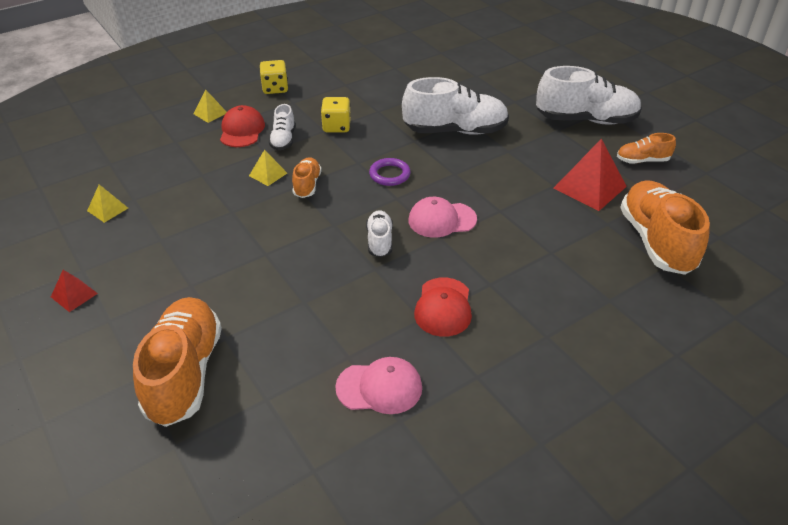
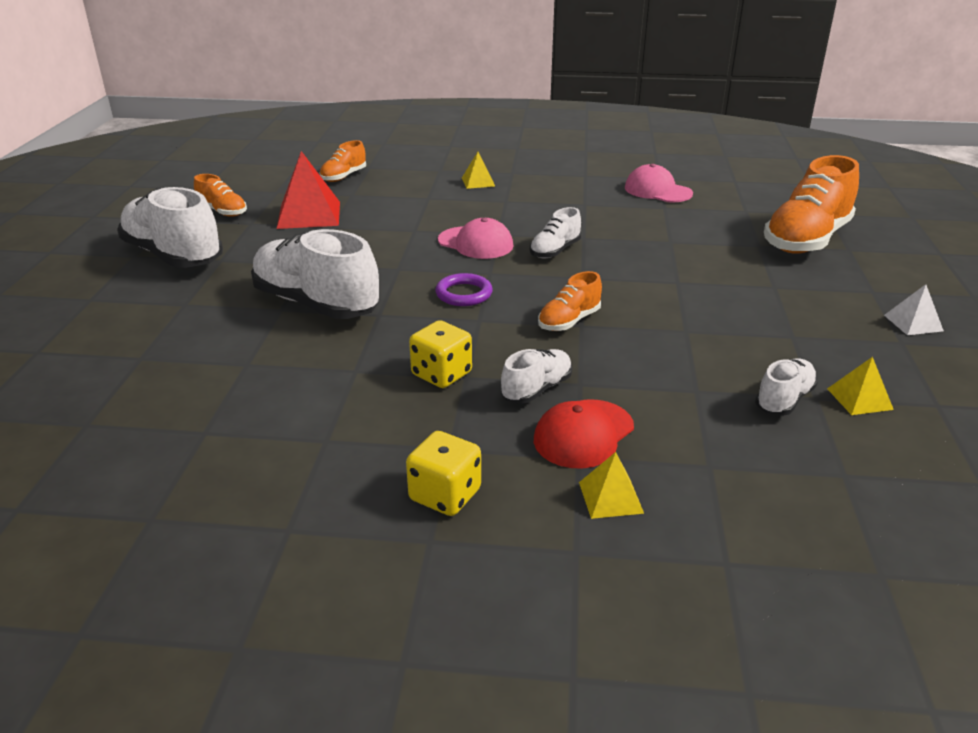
camera: 140 degrees left, 10 degrees down
red pyramid [51,270,98,312] -> white pyramid [884,284,944,335]
yellow pyramid [249,150,287,186] -> yellow pyramid moved to [462,152,495,189]
red cap [414,277,472,337] -> none
orange shoe [620,180,710,275] -> orange shoe [319,140,366,182], size x0.50
none -> white shoe [755,358,818,416]

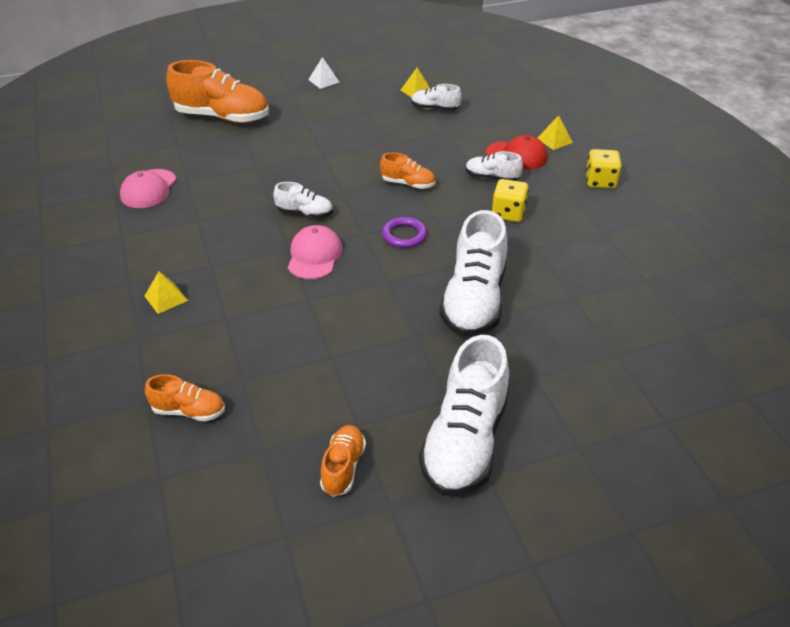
camera: 115 degrees left, 10 degrees up
red pyramid [277,151,340,229] -> none

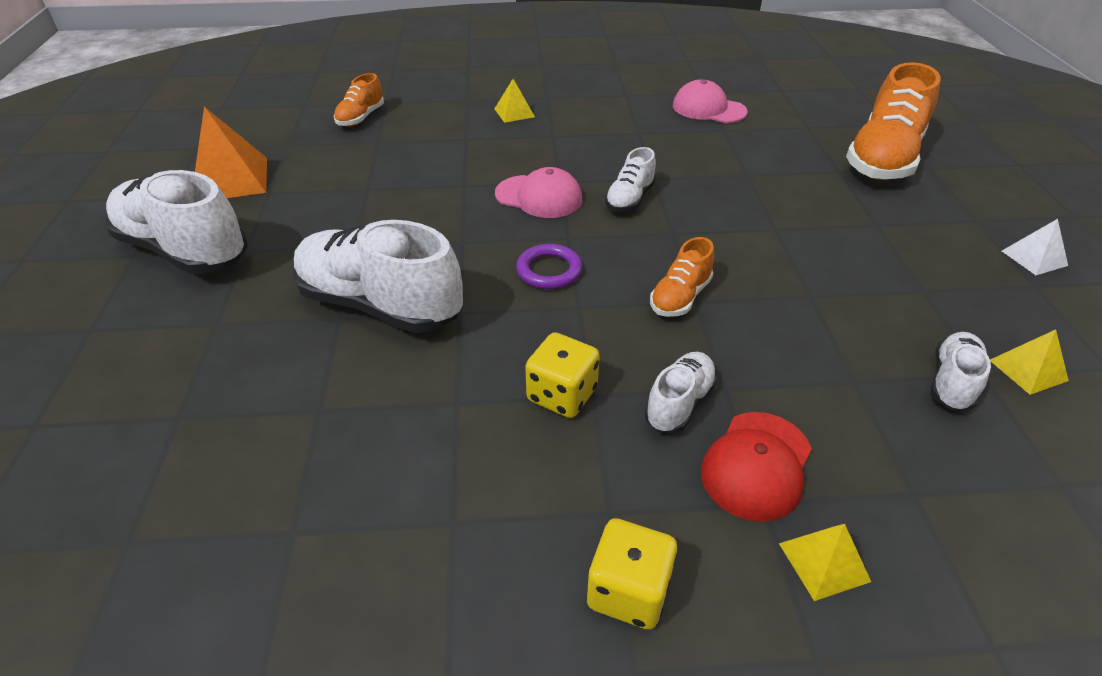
camera: 105 degrees right, 0 degrees up
orange shoe [320,425,366,497] -> orange pyramid [195,106,267,198]

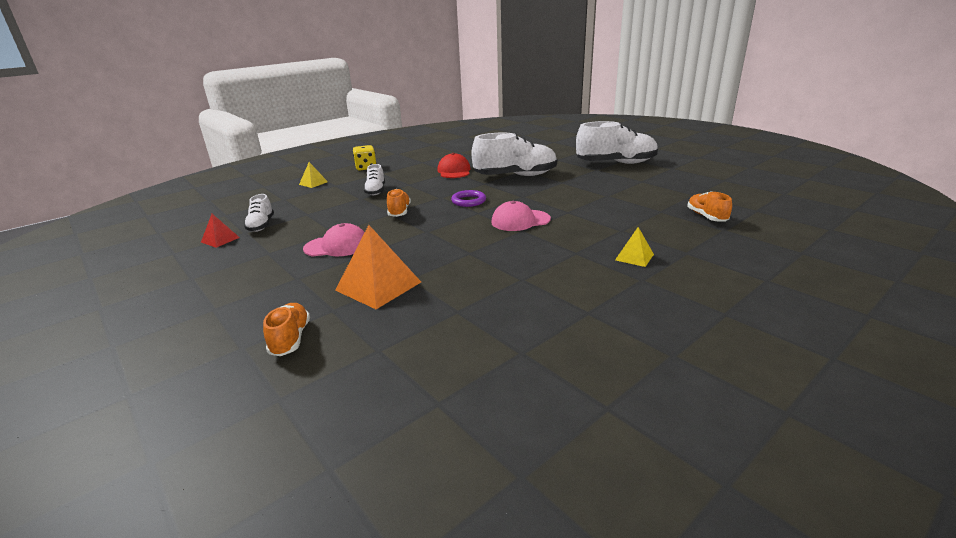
camera: 145 degrees right, 15 degrees down
orange pyramid [195,106,267,198] -> orange pyramid moved to [335,225,421,309]
yellow dice [525,332,600,418] -> none
white shoe [605,147,656,212] -> none
pink cap [673,79,748,123] -> pink cap moved to [303,223,365,257]
red cap [701,412,812,522] -> red cap moved to [437,153,471,178]
orange shoe [846,62,941,180] -> orange shoe [263,303,310,356], size x0.50
yellow pyramid [990,329,1069,395] -> red pyramid [201,214,240,248]
white pyramid [1002,219,1068,275] -> none

